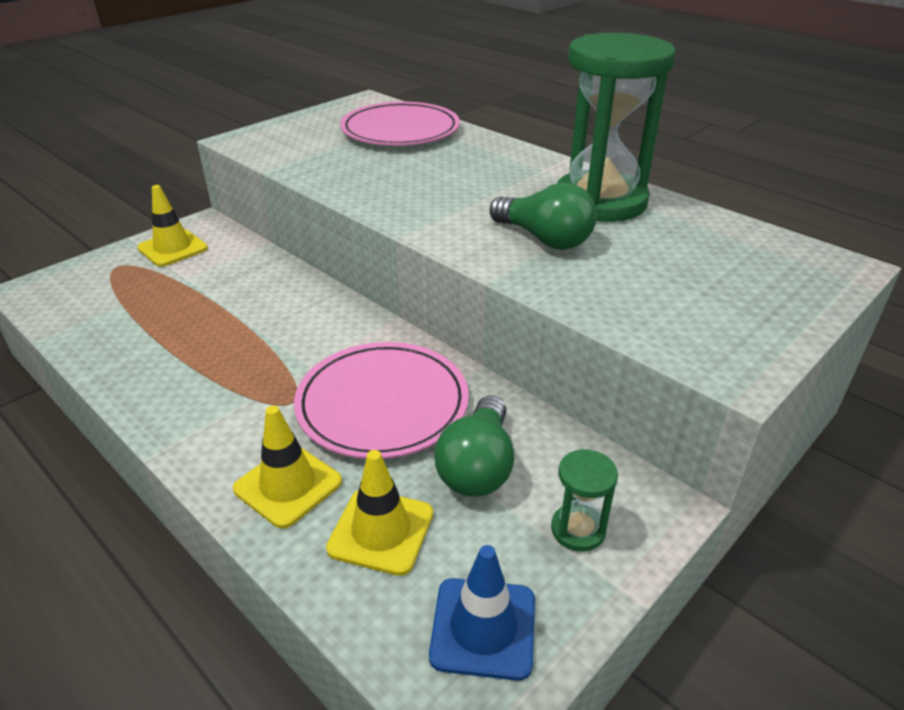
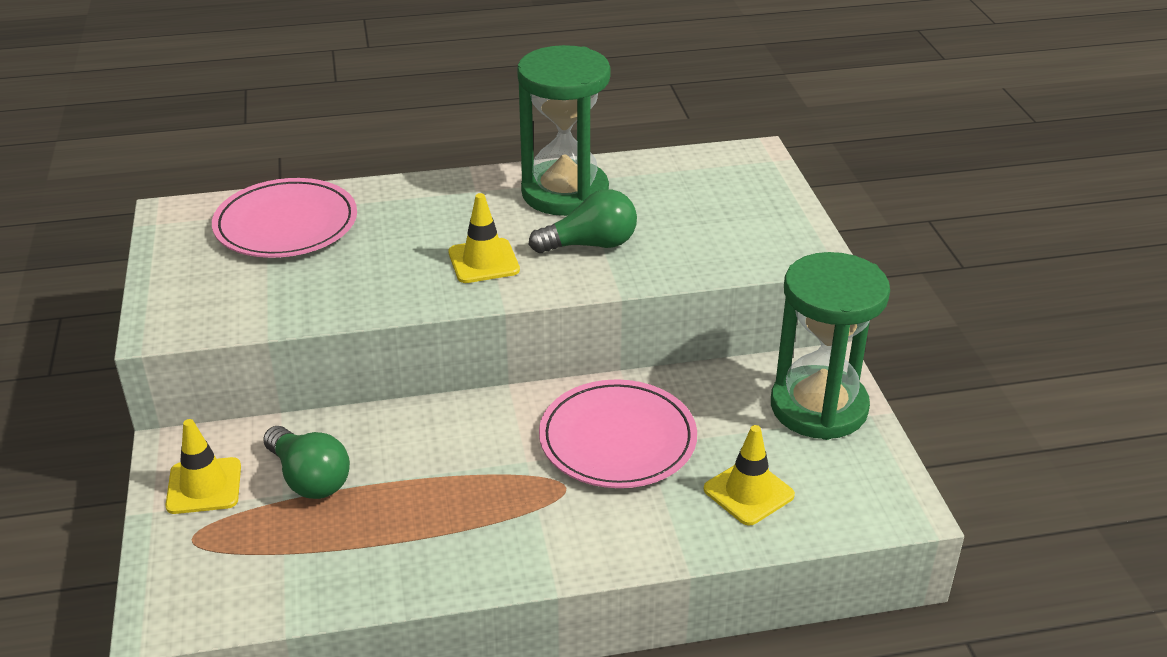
camera: 55 degrees left, 0 degrees up
yellow traffic cone [233,406,342,529] -> yellow traffic cone moved to [448,193,520,283]
blue traffic cone [429,545,535,681] -> none
green light bulb [434,395,514,497] -> green light bulb moved to [263,426,350,499]
green hourglass [551,449,618,552] -> green hourglass [771,252,890,440], size x2.43

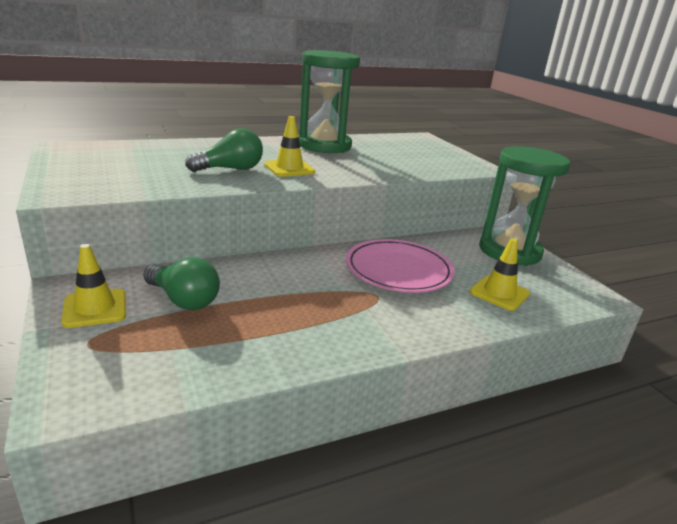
camera: 15 degrees left, 10 degrees down
pink plate [212,178,357,258] -> none
green light bulb [529,189,637,253] -> green light bulb moved to [185,128,263,172]

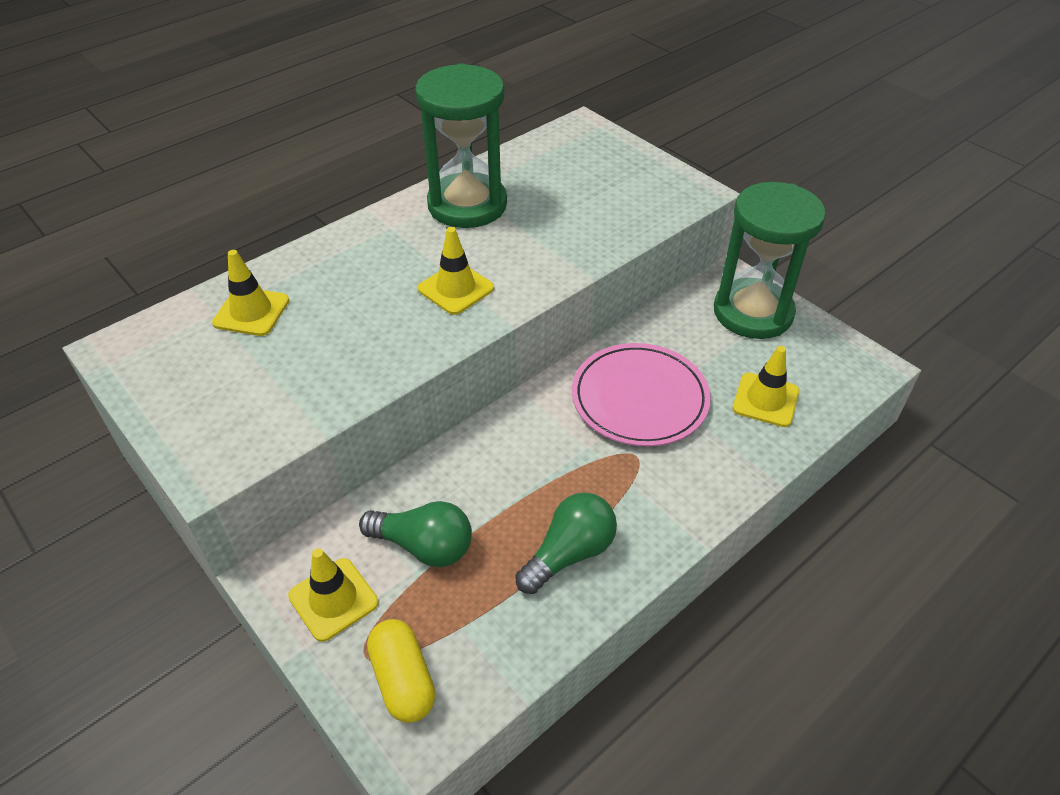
camera: 15 degrees left, 20 degrees up
green light bulb [185,128,263,172] -> green light bulb moved to [515,492,617,594]
none -> yellow traffic cone [212,250,289,336]
none -> yellow capsule [367,619,435,723]

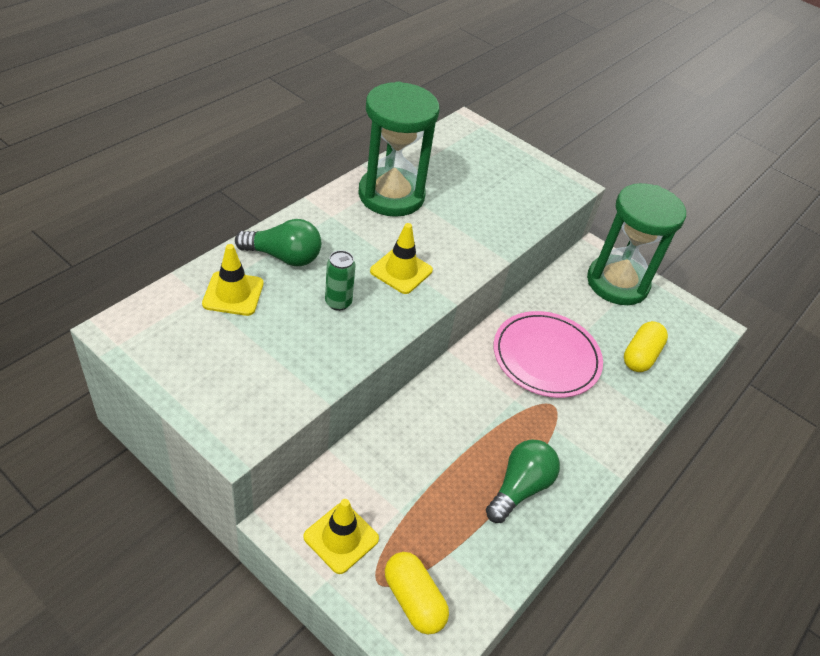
camera: 15 degrees left, 0 degrees up
green light bulb [359,501,472,567] -> green light bulb moved to [235,219,321,266]
yellow traffic cone [732,346,799,427] -> yellow capsule [624,321,668,372]
none -> green can [325,250,356,311]

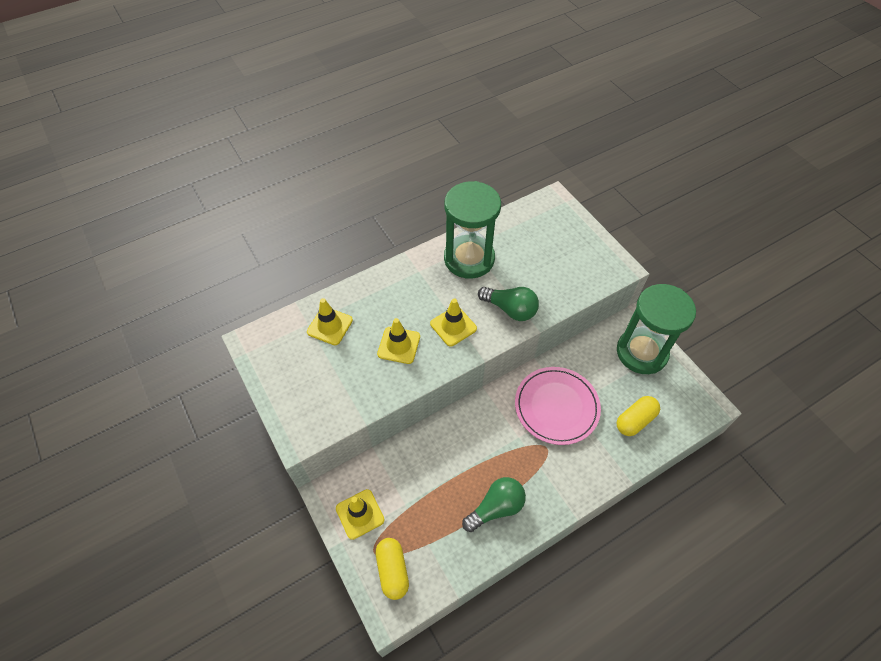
camera: 25 degrees right, 10 degrees up
green light bulb [235,219,321,266] -> green light bulb moved to [478,287,539,321]
green can [325,250,356,311] -> yellow traffic cone [377,318,420,364]

